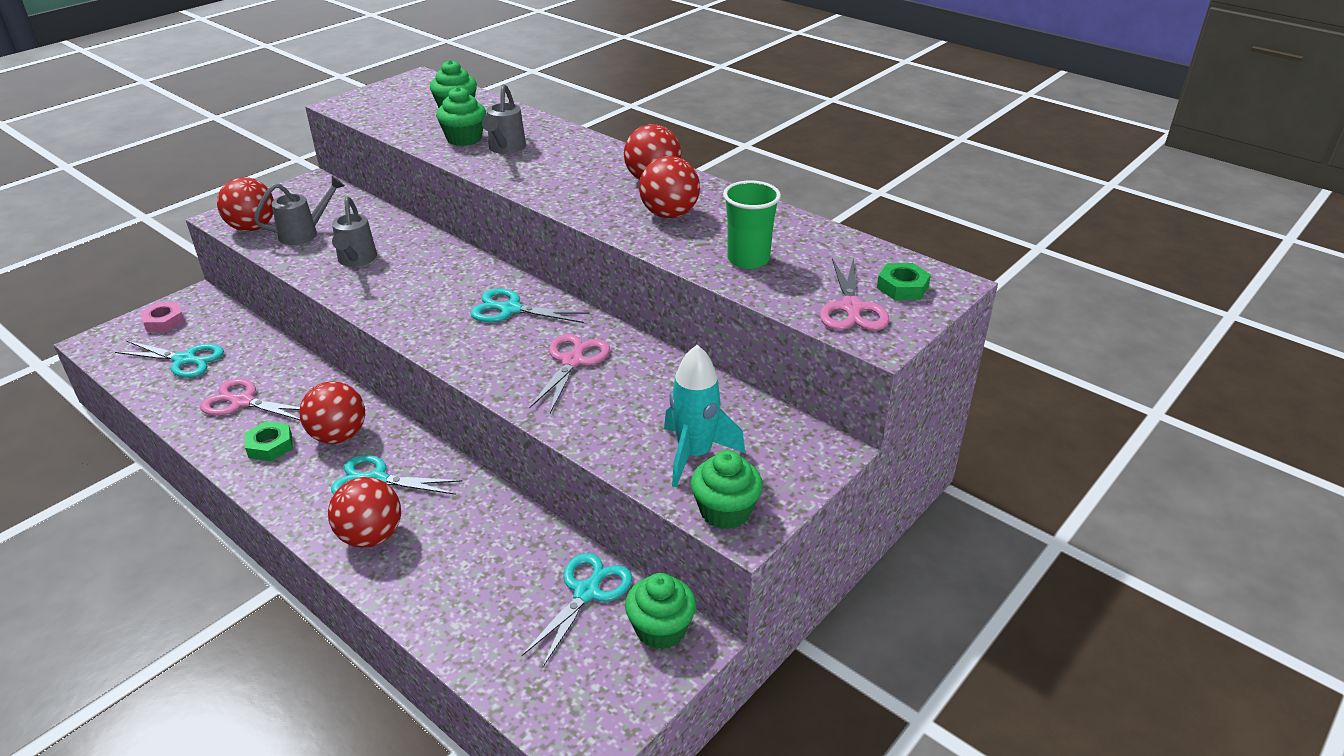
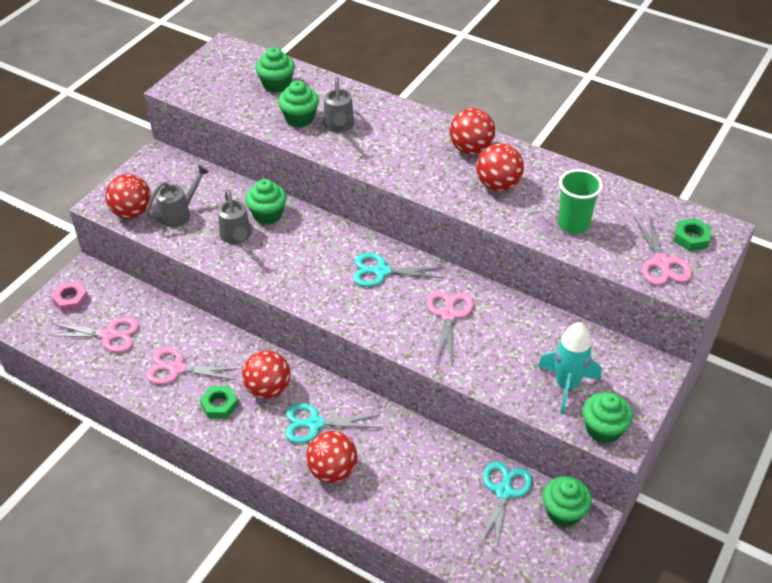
camera: 10 degrees left, 10 degrees up
turquoise scissors [115,341,224,378] -> pink scissors [48,318,139,352]
none -> green cupcake [245,179,287,224]

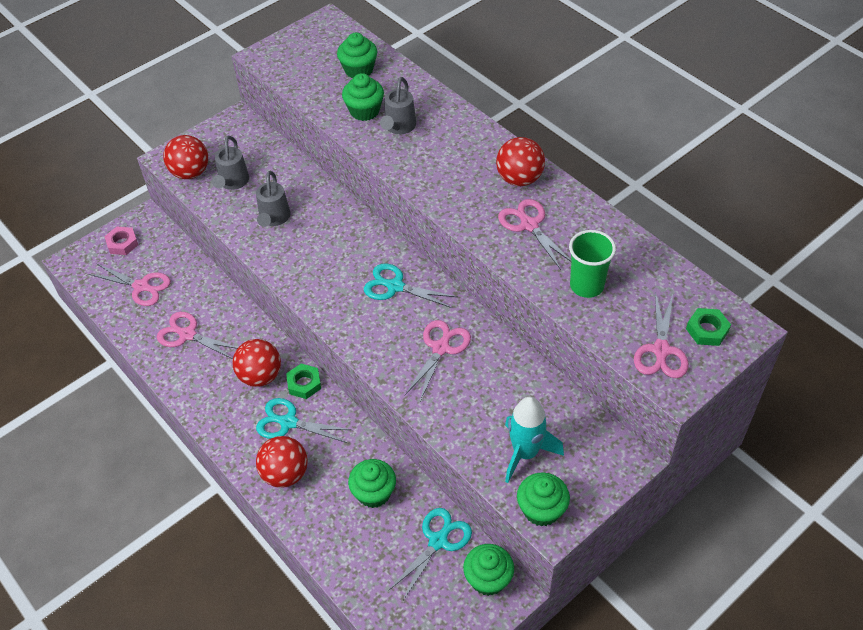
camera: 20 degrees right, 5 degrees up
grey watering can [146,165,209,228] -> grey watering can turned 120 degrees clockwise [212,136,249,190]
green nut [200,386,238,419] -> green nut moved to [286,363,321,399]
green cupcake [245,179,287,224] -> green cupcake moved to [348,459,396,508]
red ball [476,143,524,191] -> pink scissors [498,199,571,270]

